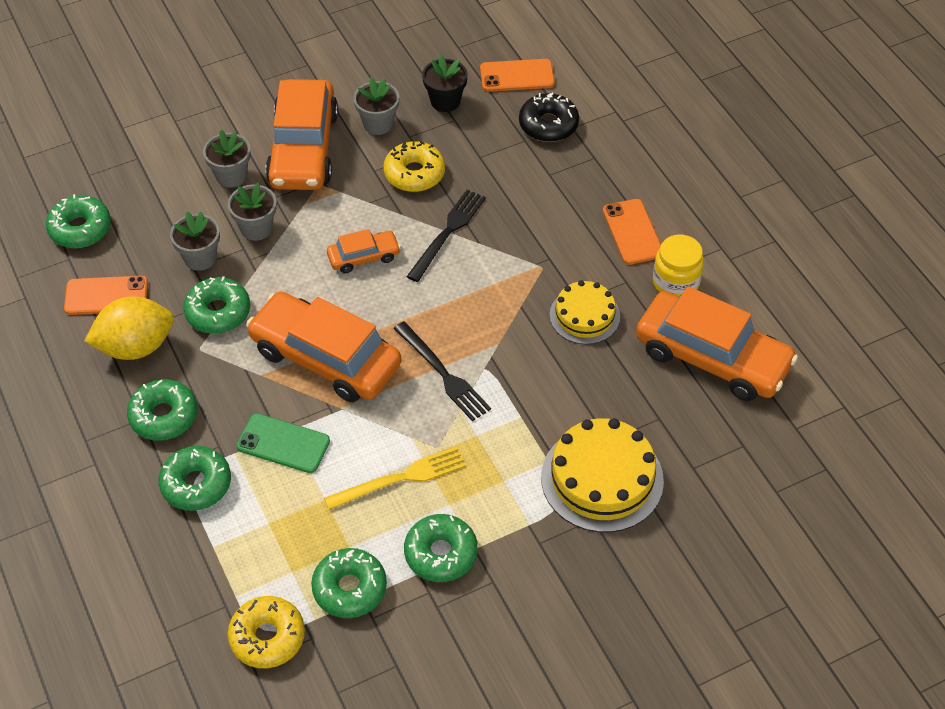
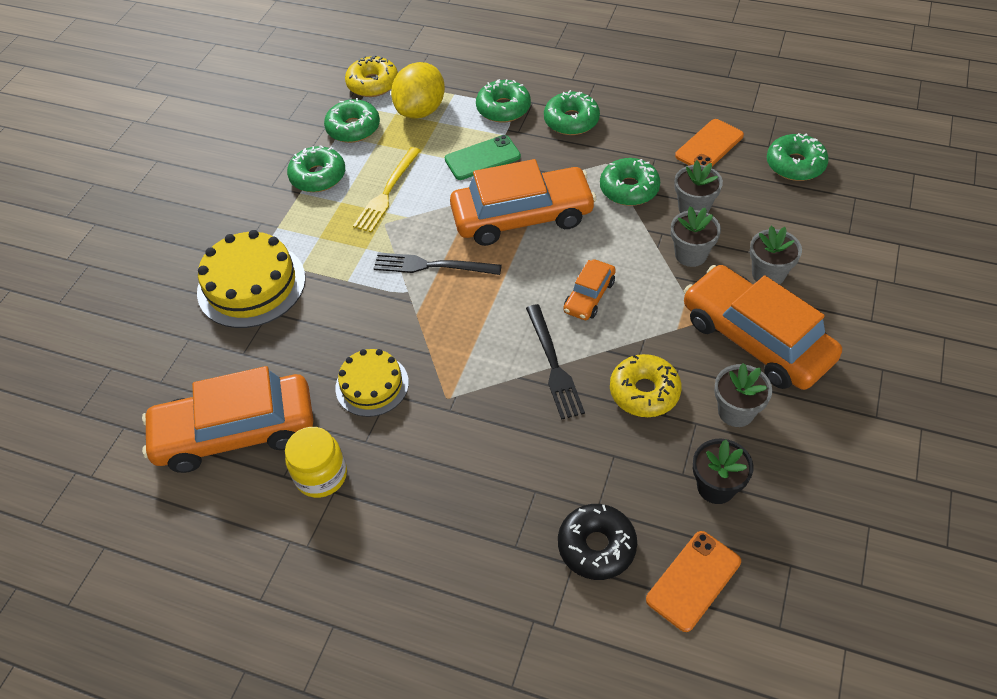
camera: 140 degrees right, 0 degrees up
yellow lemon [84,296,174,360] -> yellow lemon moved to [391,62,445,119]
orange phone [603,199,661,265] -> none

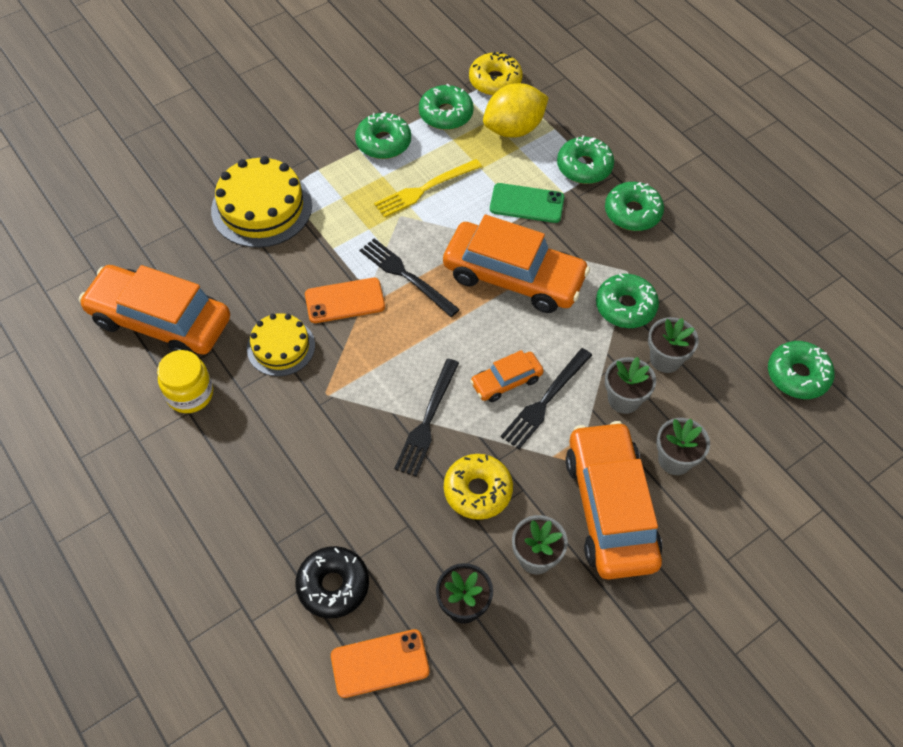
camera: 30 degrees right, 5 degrees up
orange phone [675,119,744,166] -> orange phone moved to [305,278,385,323]
none -> black fork [501,348,592,449]

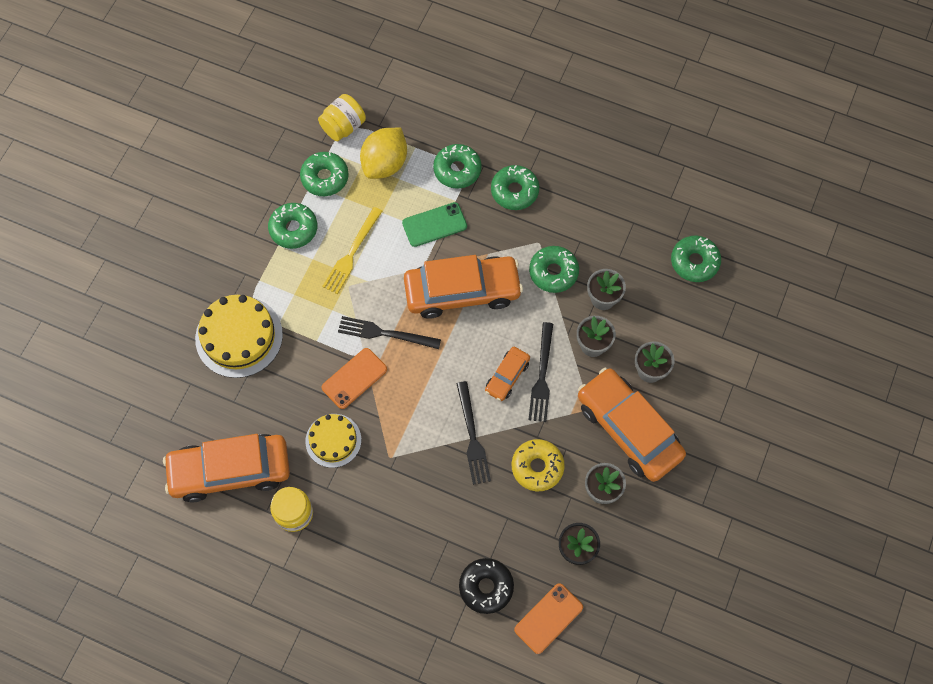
camera: 30 degrees left, 10 degrees up
yellow donut [469,51,523,96] -> yellow jar [318,94,366,141]

